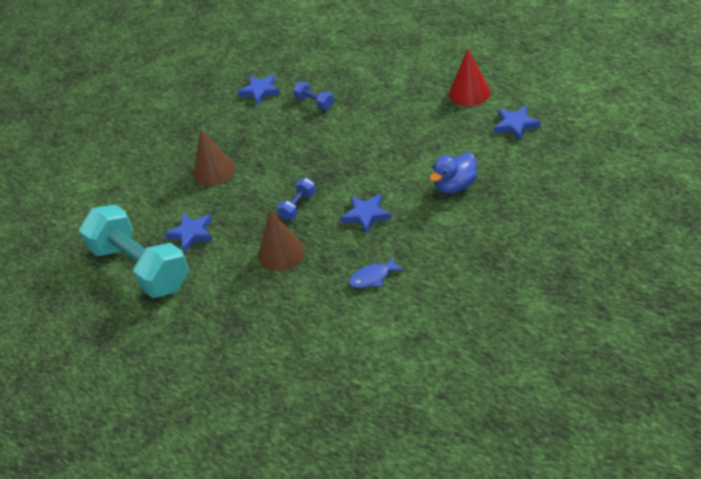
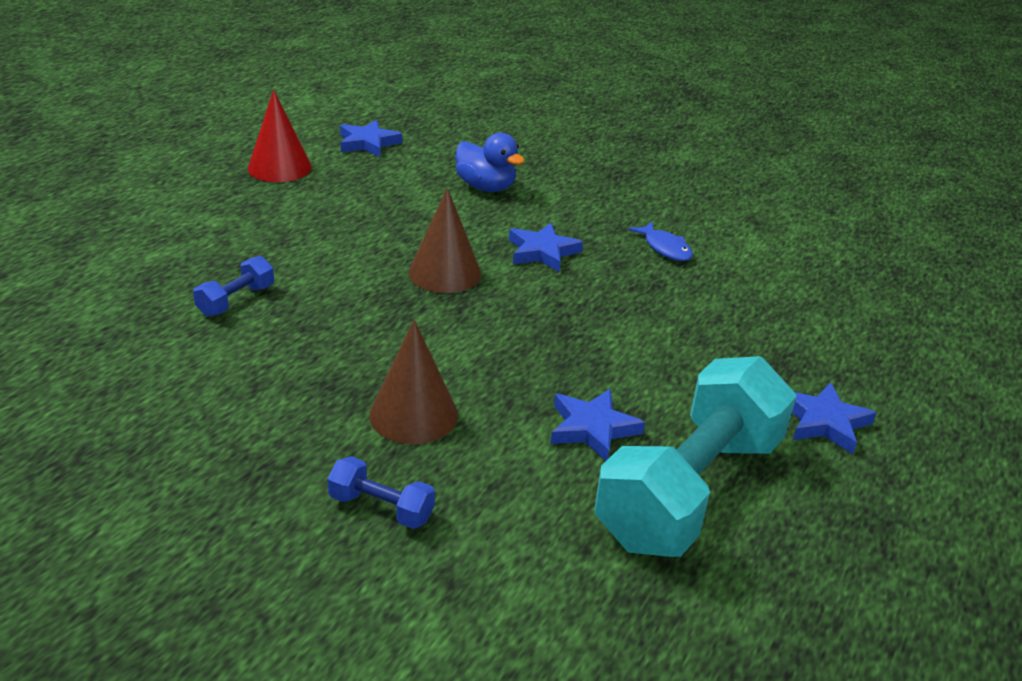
camera: 105 degrees left, 10 degrees down
blue star [237,75,280,105] -> blue star moved to [792,383,877,454]
brown cone [258,210,305,271] -> brown cone moved to [408,188,481,293]
blue dumbbell [277,178,316,220] -> blue dumbbell moved to [328,456,435,529]

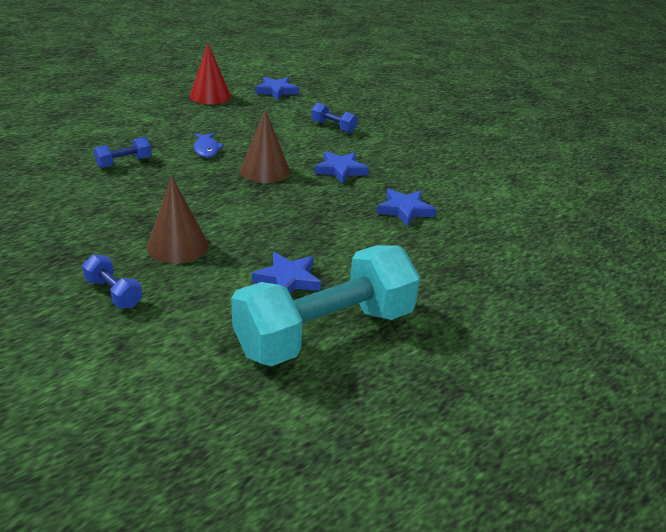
camera: 20 degrees right, 0 degrees up
blue duck [455,133,525,192] -> blue dumbbell [311,103,358,133]
blue fish [628,222,693,261] -> blue fish moved to [194,133,224,158]
blue star [792,383,877,454] -> blue star moved to [377,189,436,227]

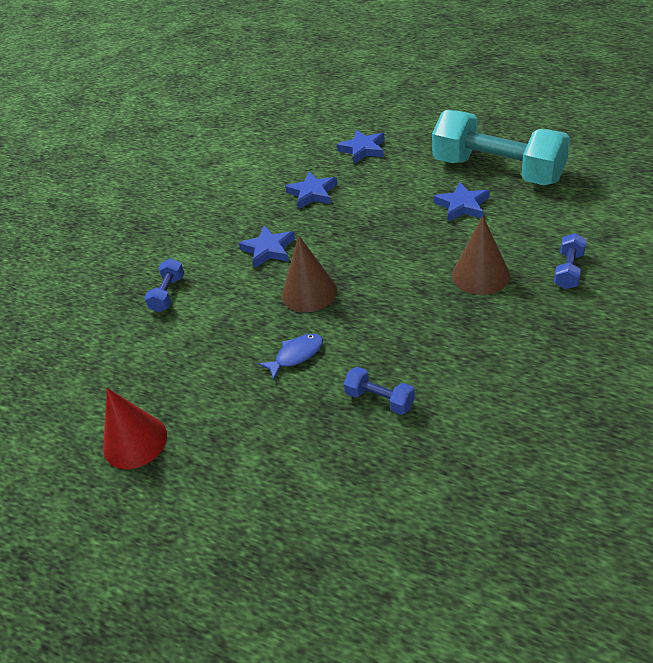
camera: 105 degrees left, 10 degrees up
blue star [255,77,299,100] -> blue star moved to [337,130,385,164]

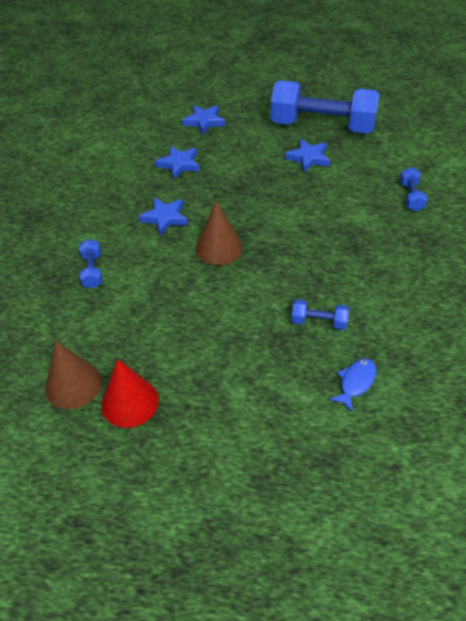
camera: 25 degrees left, 5 degrees up
blue fish [258,334,323,380] -> blue fish moved to [329,358,377,412]
turquoise dumbbell [432,110,570,185] -> blue dumbbell [270,80,380,134]
brown cone [452,216,510,295] -> brown cone moved to [45,341,102,409]

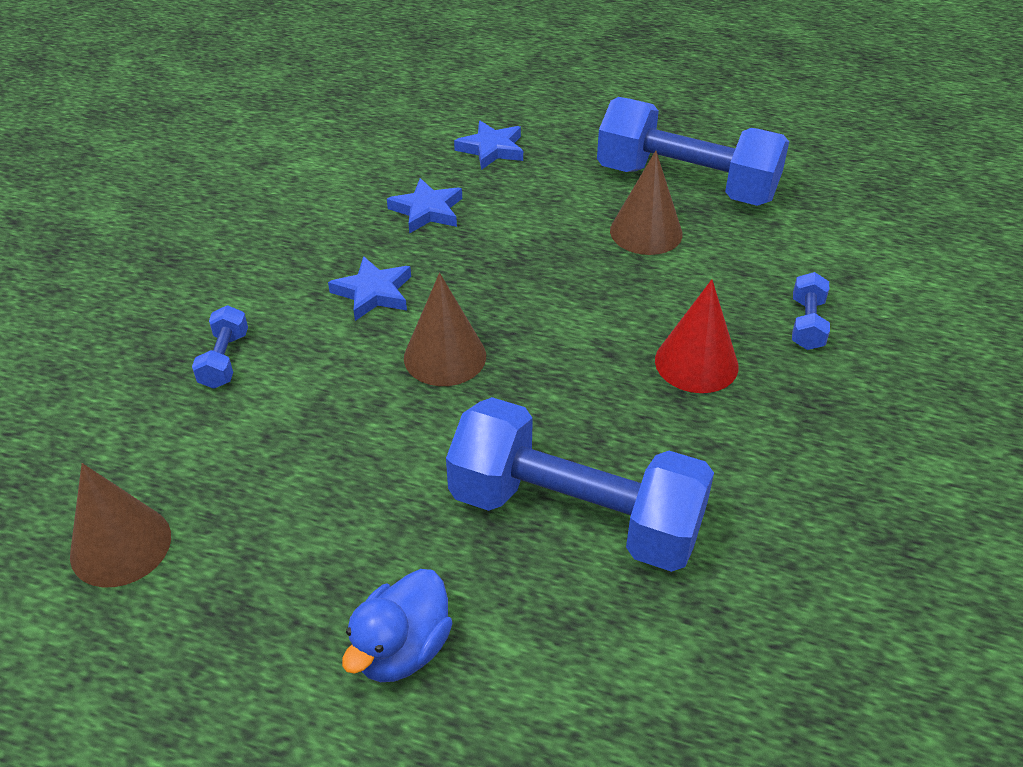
camera: 10 degrees right, 5 degrees down
red cone [101,359,159,428] -> red cone moved to [655,279,738,393]
blue star [285,139,330,173] -> brown cone [610,151,683,255]
blue dumbbell [292,299,349,330] -> blue dumbbell [446,397,714,572], size x2.45
blue fish [329,358,377,412] -> none
none -> blue duck [342,569,452,682]

